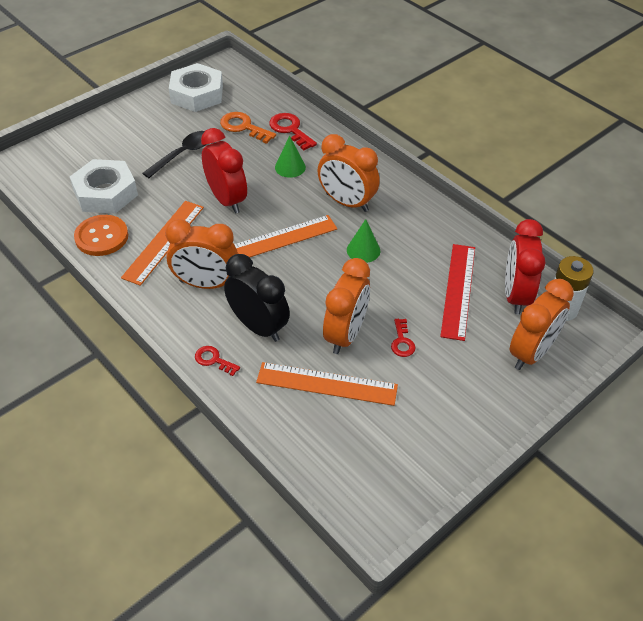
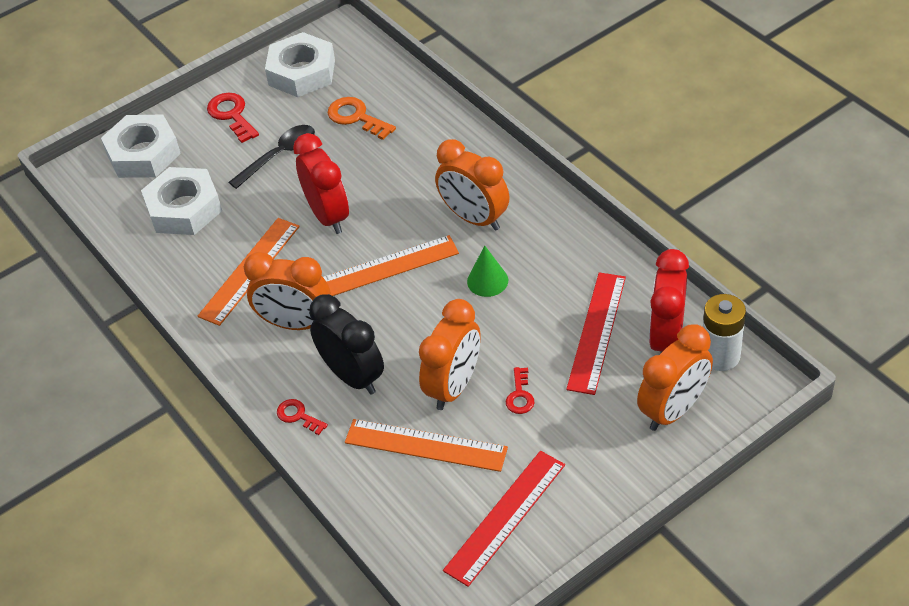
camera: 10 degrees right, 0 degrees up
orange button [74,215,128,256] -> none
red key [269,113,317,150] -> red key moved to [207,93,259,143]
green cone [275,136,306,178] -> none
none -> white nut [101,115,181,178]
none -> red ruler [443,451,565,587]

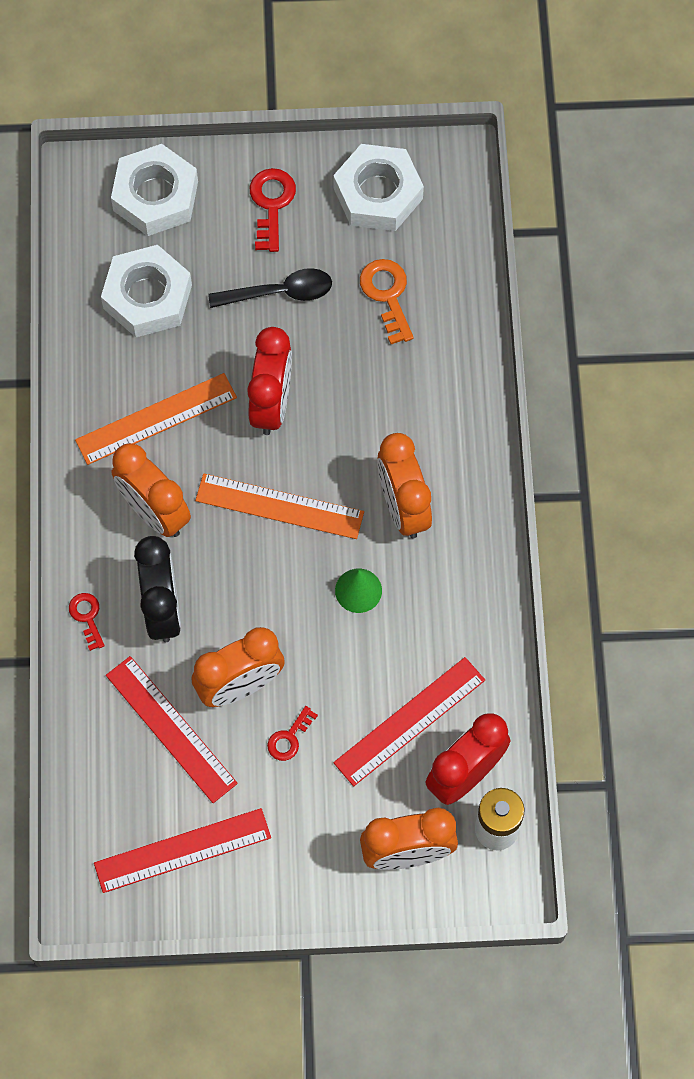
camera: 30 degrees right, 20 degrees up
orange ruler [345,419,508,472] -> red ruler [106,656,238,803]

